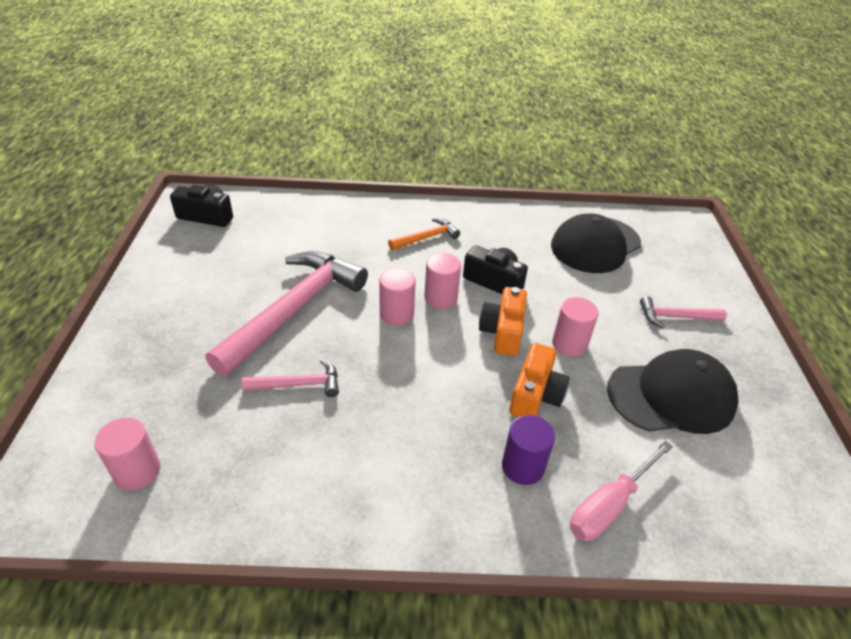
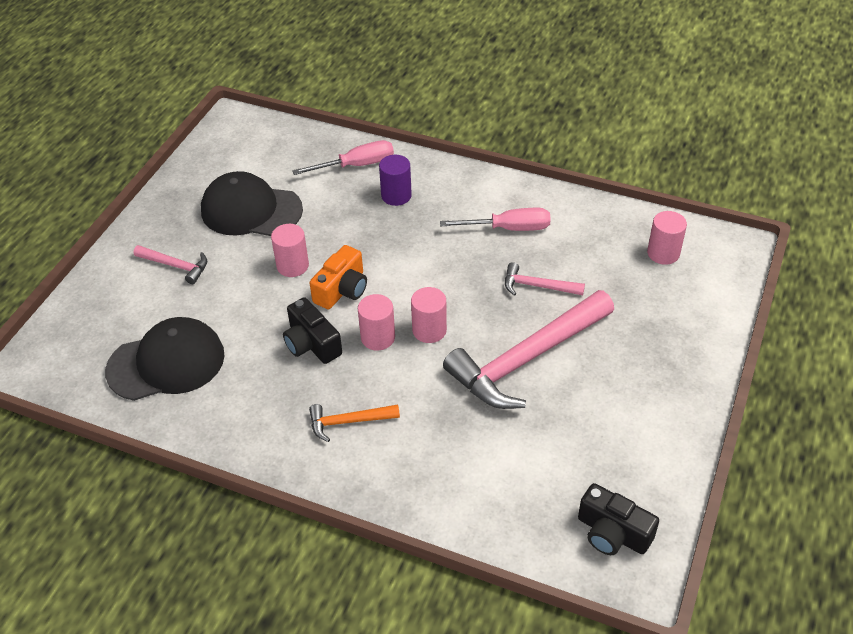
camera: 155 degrees left, 5 degrees up
orange camera [509,343,570,417] -> none
none -> pink screwdriver [440,208,551,231]

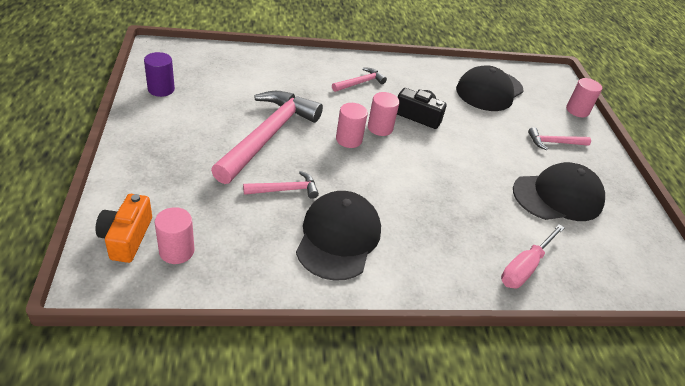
camera: 145 degrees right, 5 degrees down
pink cylinder [271,224,309,277] -> pink cylinder moved to [566,78,602,118]
orange hammer [309,404,400,442] -> pink hammer [332,68,387,92]
orange camera [310,245,367,309] -> orange camera moved to [96,194,152,263]
purple cylinder [379,155,412,206] -> purple cylinder moved to [144,52,175,97]
pink screwdriver [440,208,551,231] -> black cap [296,191,381,281]
black camera [578,483,659,555] -> none

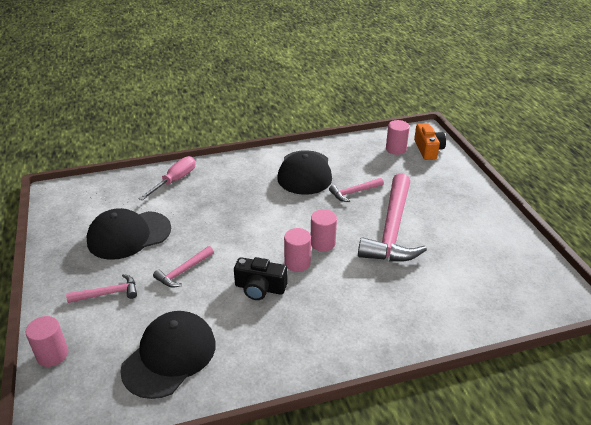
camera: 175 degrees right, 5 degrees down
purple cylinder [144,52,175,97] -> none
pink hammer [332,68,387,92] -> pink hammer moved to [153,246,214,288]

